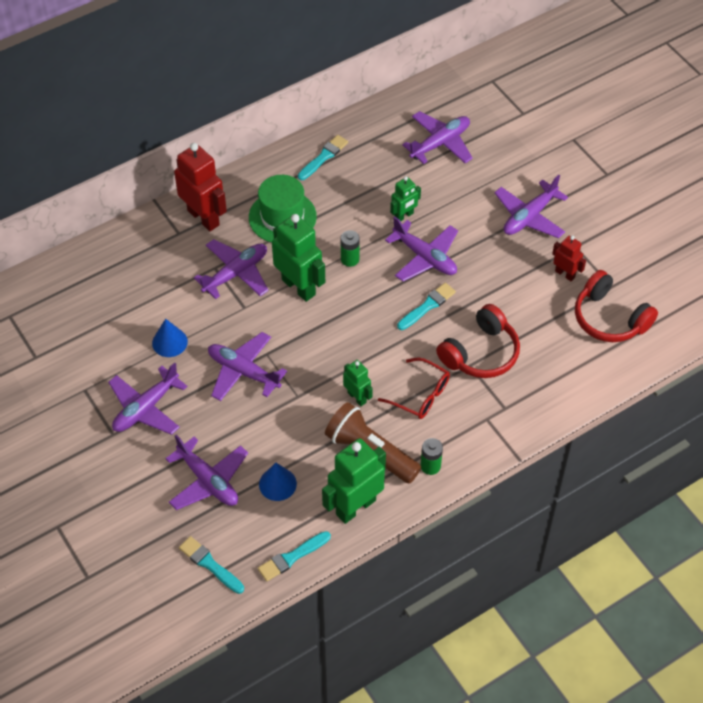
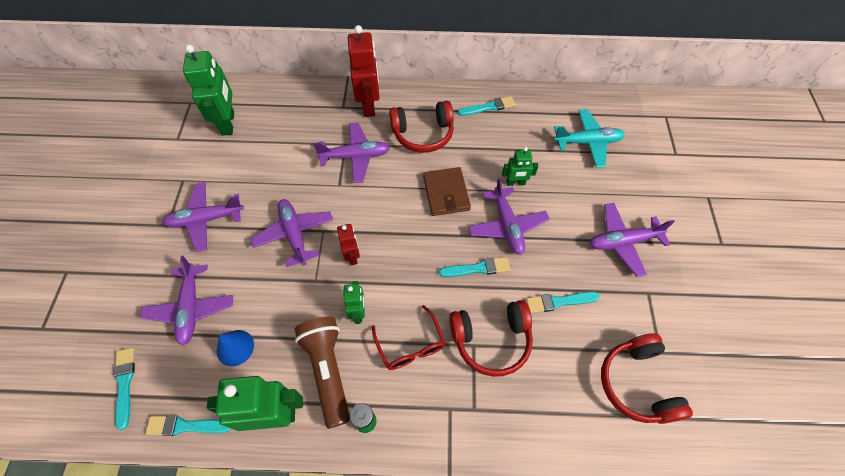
camera: 35 degrees right, 5 degrees up
blue cone [152,319,188,357] -> none
green hat [249,175,317,243] -> red headphones [389,101,454,153]
green robot [272,214,325,302] -> green robot moved to [183,44,234,136]
green battery [341,230,360,267] -> brown wallet [423,167,471,216]
purple plane [402,111,473,164] -> turquoise plane [554,109,625,168]
red robot [552,235,586,281] -> red robot moved to [337,224,360,265]
none -> turquoise brush [526,292,600,313]

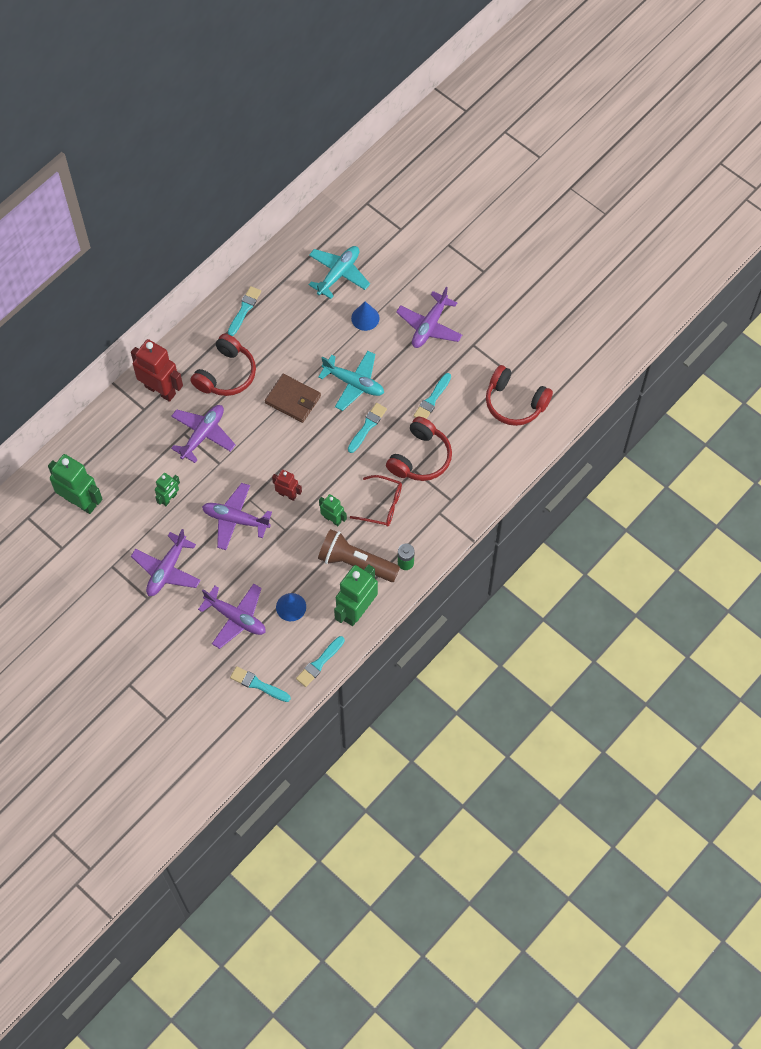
camera: 50 degrees left, 5 degrees up
purple plane [468,178,549,255] -> turquoise plane [318,351,384,411]
green robot [502,147,538,186] -> green robot moved to [155,473,180,506]
none -> blue cone [351,301,380,331]

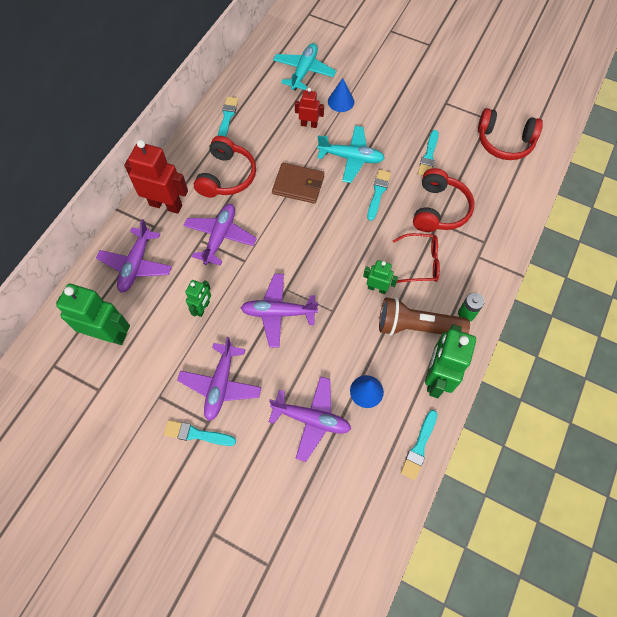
camera: 15 degrees left, 0 degrees up
turquoise brush [230,666,291,702] -> turquoise brush moved to [164,420,236,446]
red robot [272,470,302,501] -> red robot moved to [295,88,324,128]
purple plane [396,287,462,348] -> purple plane moved to [96,219,172,292]

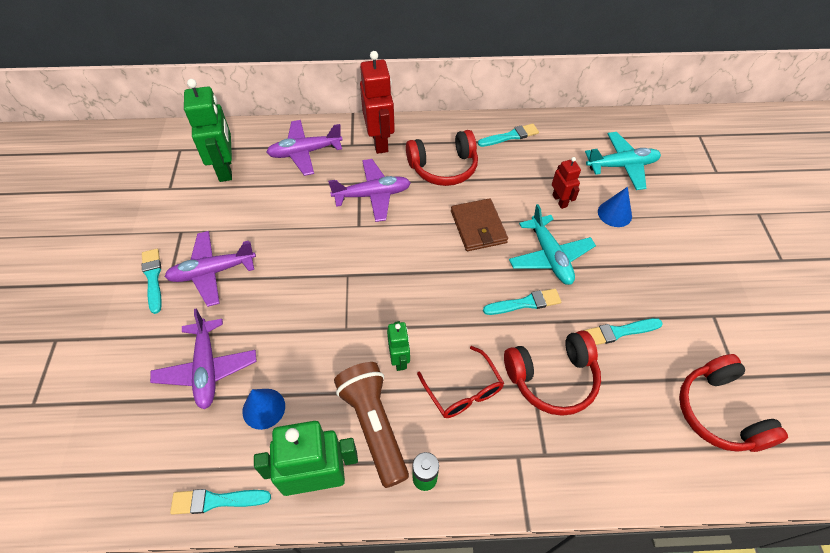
camera: 60 degrees right, 10 degrees down
green robot [185,280,211,317] -> none
purple plane [241,274,318,348] -> none

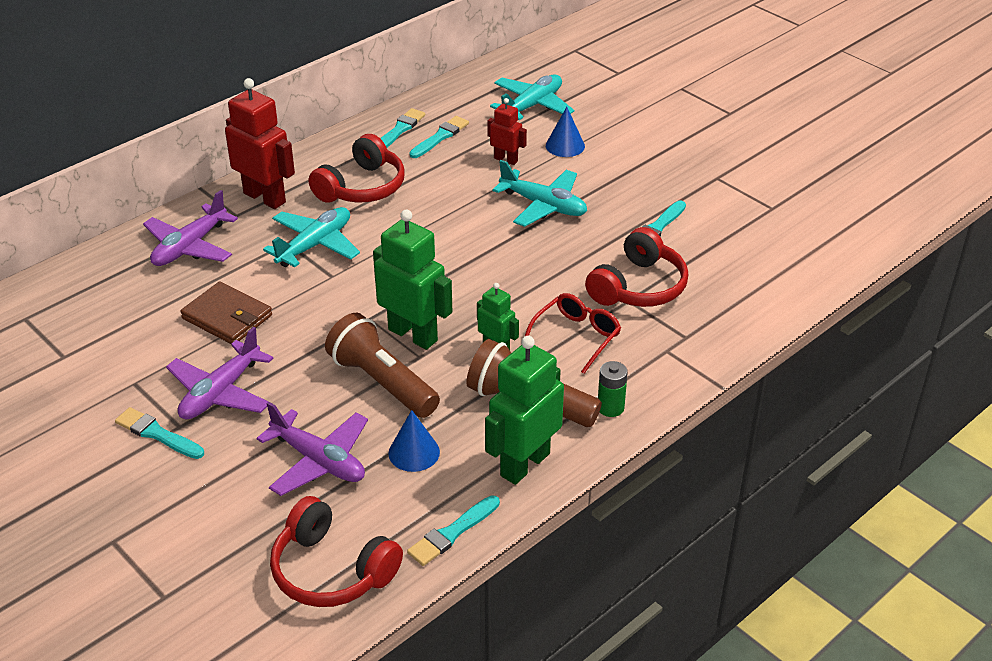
camera: 40 degrees left, 15 degrees down
green robot [184,79,232,182] -> green robot moved to [373,210,452,350]
purple plane [328,159,411,222] -> turquoise plane [263,207,360,267]
red glasses [417,346,504,418] -> red glasses turned 75 degrees counterclockwise [525,293,621,374]
brown wallet [451,198,508,251] -> brown wallet moved to [180,281,272,344]
turquoise brush [483,289,561,315] -> turquoise brush moved to [409,116,469,158]
red headphones [679,354,788,452] -> red headphones moved to [270,496,403,607]
none -> brown flashlight [325,313,440,418]

